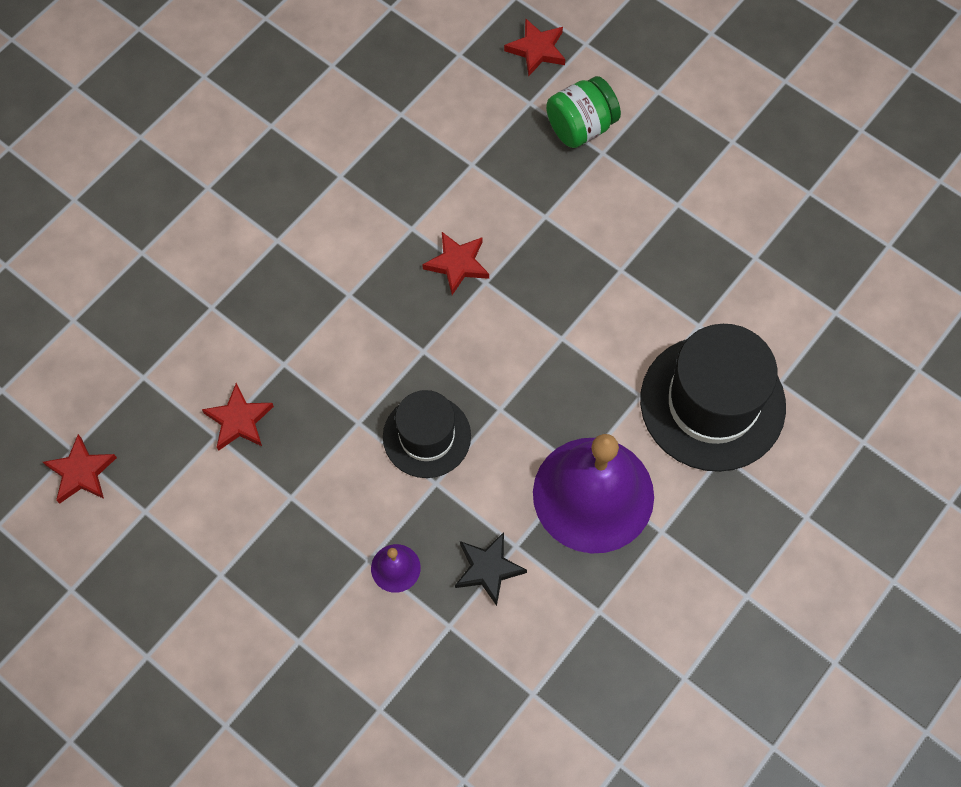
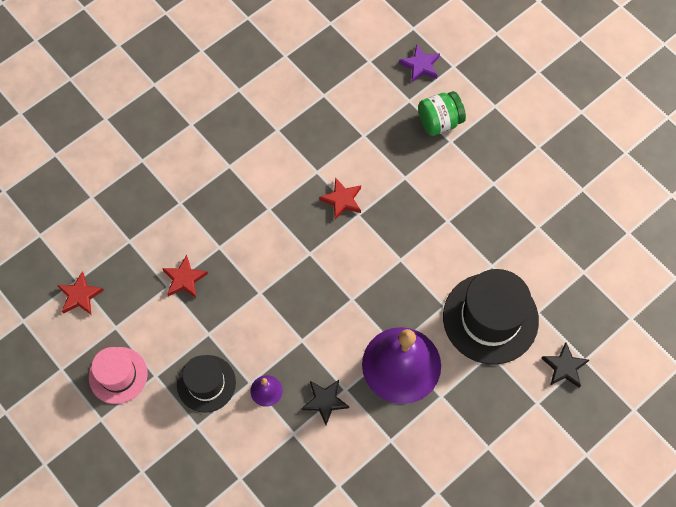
camera: 10 degrees right, 0 degrees up
black hat [383,390,471,478] -> black hat moved to [177,355,236,413]
red star [504,18,565,76] -> purple star [399,44,440,82]
none -> pink hat [89,347,148,404]
none -> black star [541,343,589,388]

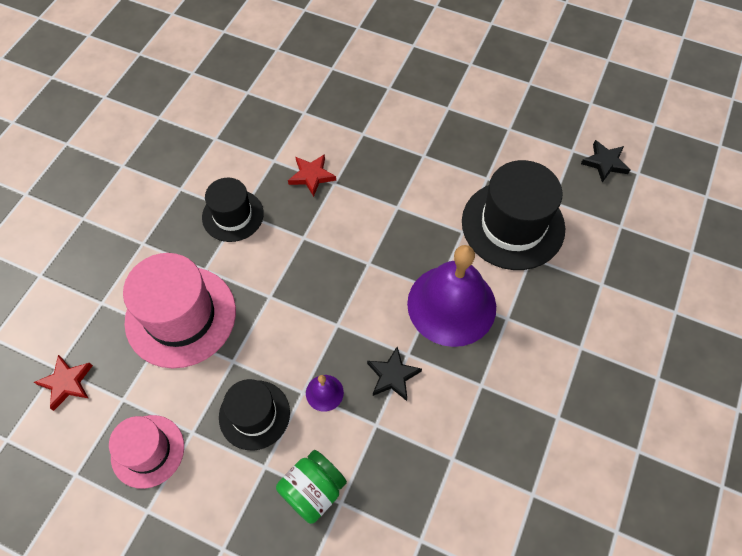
camera: 25 degrees left, 5 degrees down
red star [162,255,208,298] -> pink hat [123,253,236,368]
purple star [399,44,440,82] -> none
green jar [418,91,466,136] -> green jar moved to [276,450,347,524]
black star [541,343,589,388] -> black star moved to [581,140,630,183]
none -> black hat [202,178,264,242]

